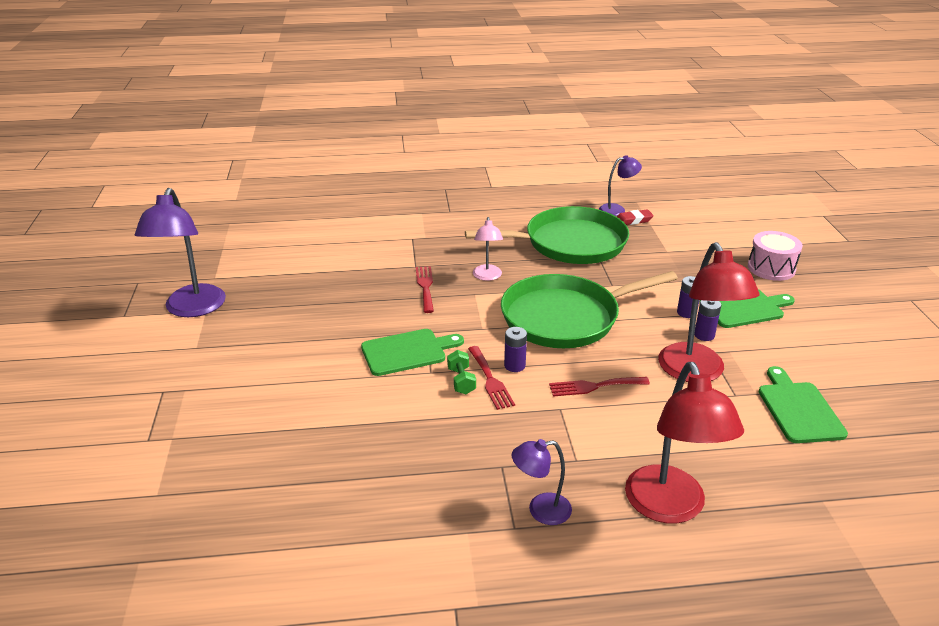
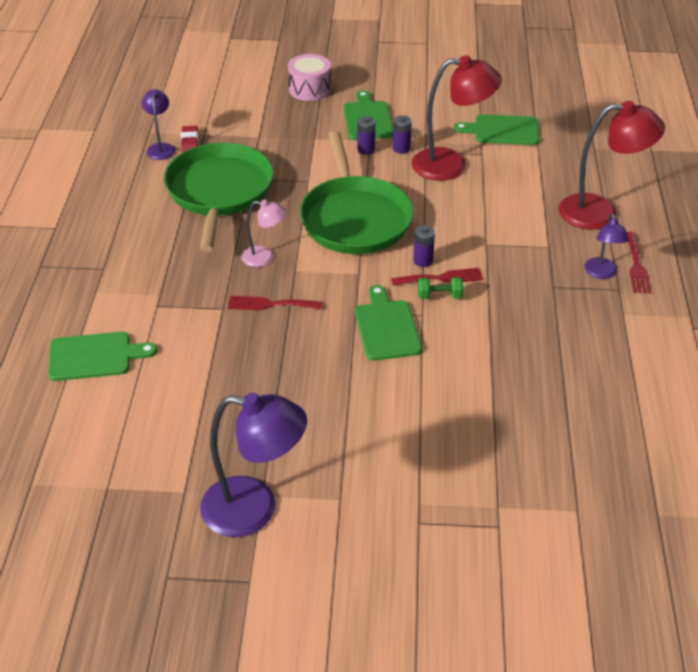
camera: 80 degrees left, 10 degrees up
red fork [549,377,650,396] -> red fork moved to [627,232,652,293]
none -> green cutting board [48,332,157,381]

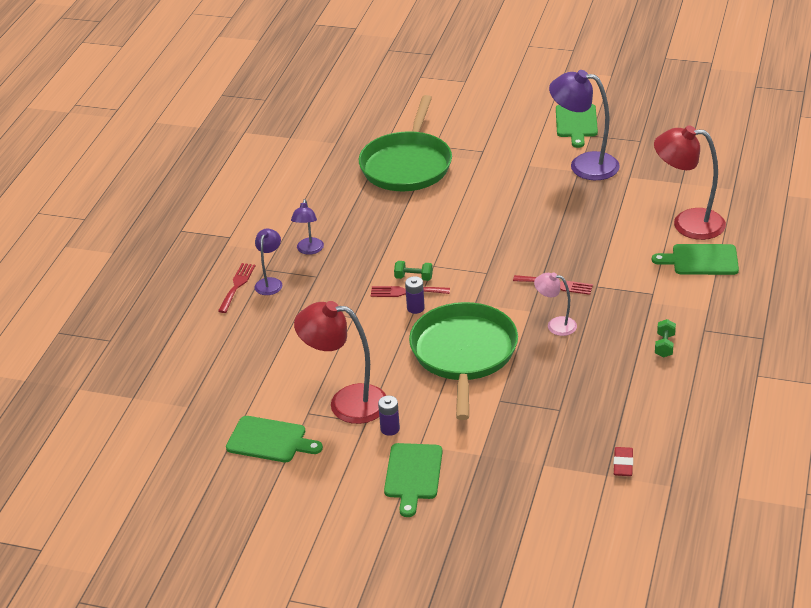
camera: 165 degrees left, 5 degrees down
purple lamp [142,89,175,160] -> purple lamp moved to [291,199,324,255]
green pan [164,143,274,252] -> green pan moved to [359,95,452,191]
pink drum [288,54,331,101] -> none
green cutting board [355,285,422,361] -> green cutting board moved to [556,104,598,148]
purple battery [357,116,375,155] -> none
red lamp [559,101,665,230] -> red lamp moved to [654,125,726,240]
none -> green dumbbell [655,319,676,358]

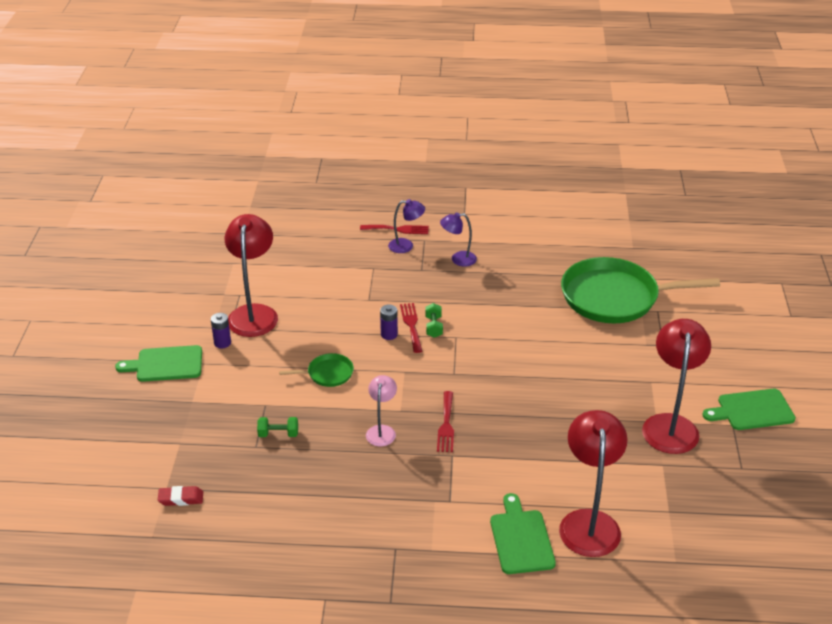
camera: 75 degrees right, 0 degrees up
green cutting board [226,416,323,462] -> none
green pan [409,302,518,420] -> green pan [279,353,354,387], size x0.44
purple lamp [549,70,620,180] -> red lamp [642,319,711,454]
green dumbbell [655,319,676,358] -> green dumbbell moved to [257,417,298,437]

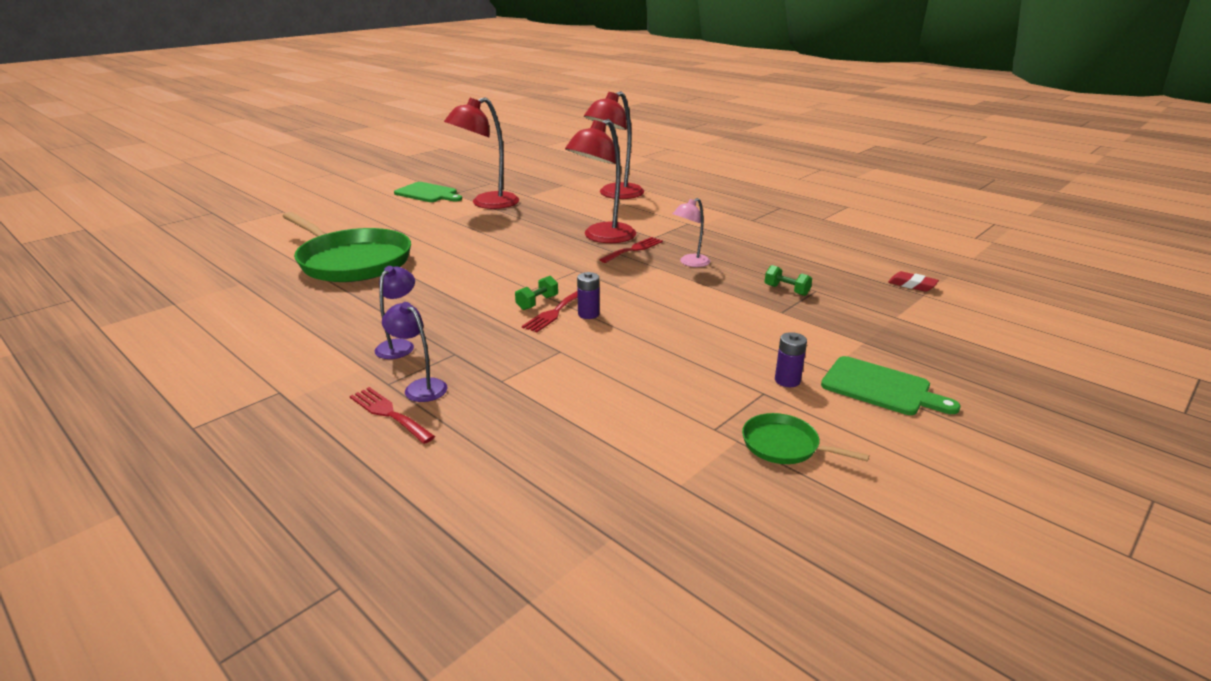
camera: 140 degrees left, 10 degrees down
red lamp [225,214,278,337] -> red lamp moved to [565,119,636,243]
green pan [279,353,354,387] -> green pan moved to [742,413,869,464]
purple lamp [440,212,477,267] -> purple lamp turned 105 degrees counterclockwise [375,266,415,359]
green cutting board [490,493,556,574] -> none

